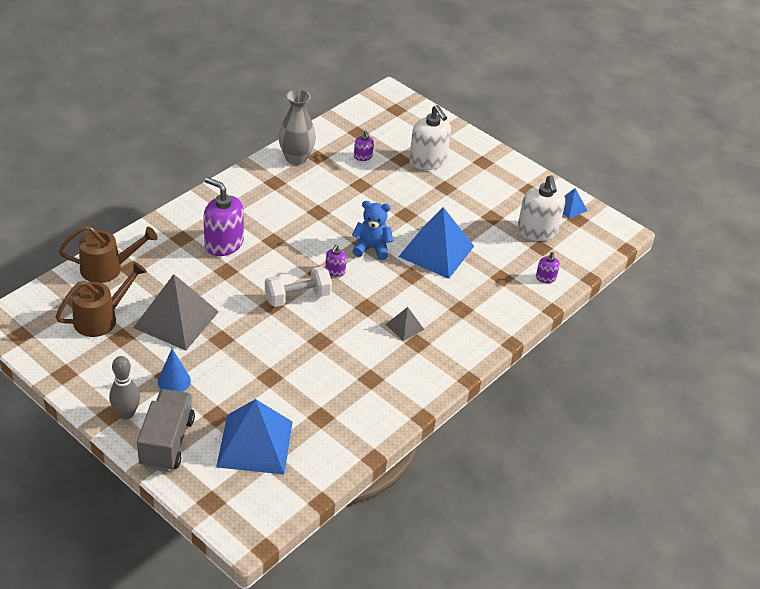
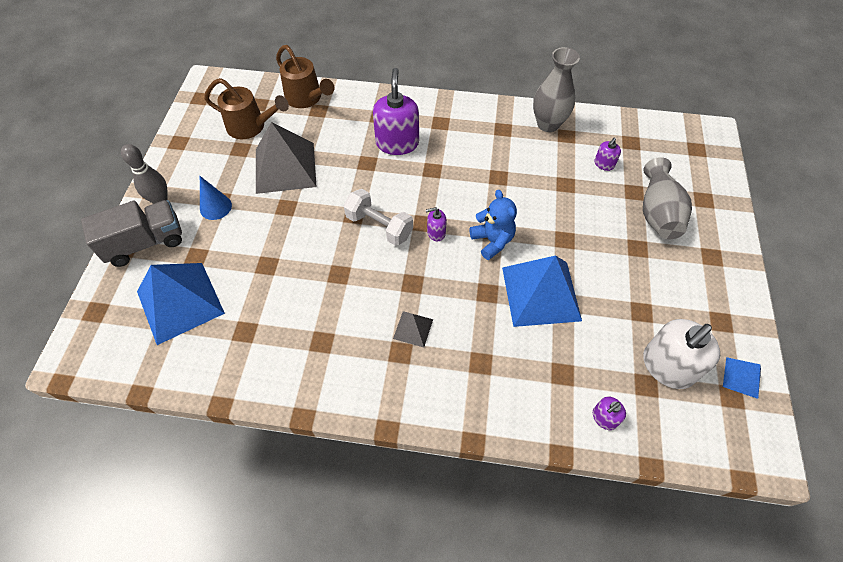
camera: 60 degrees right, 15 degrees up
white soap dispenser [409,105,451,170] -> grey vase [643,157,692,239]

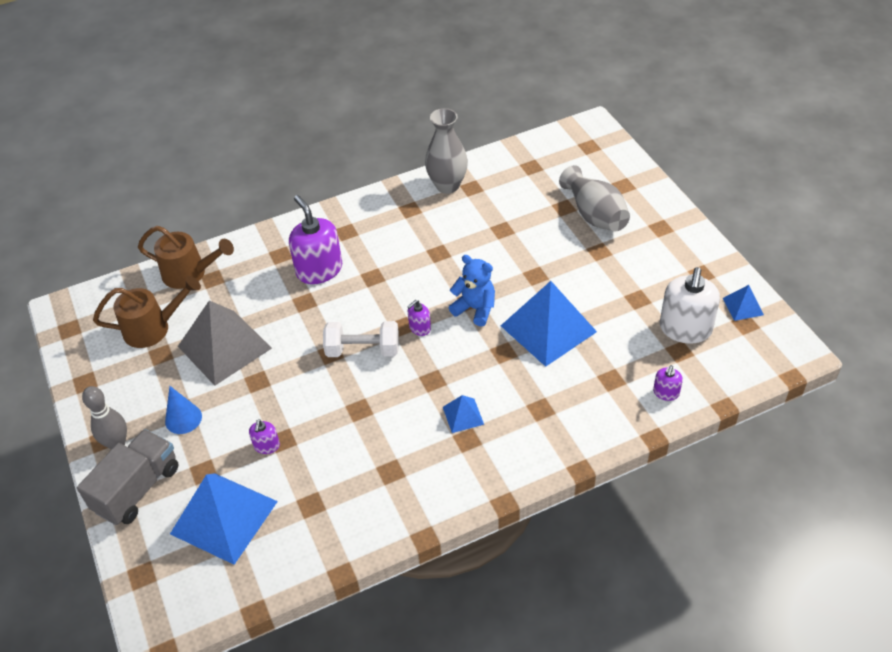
camera: 30 degrees left, 10 degrees down
grey pyramid [393,311,433,347] -> blue pyramid [443,395,484,433]
purple soap dispenser [594,138,621,171] -> purple soap dispenser moved to [249,419,280,454]

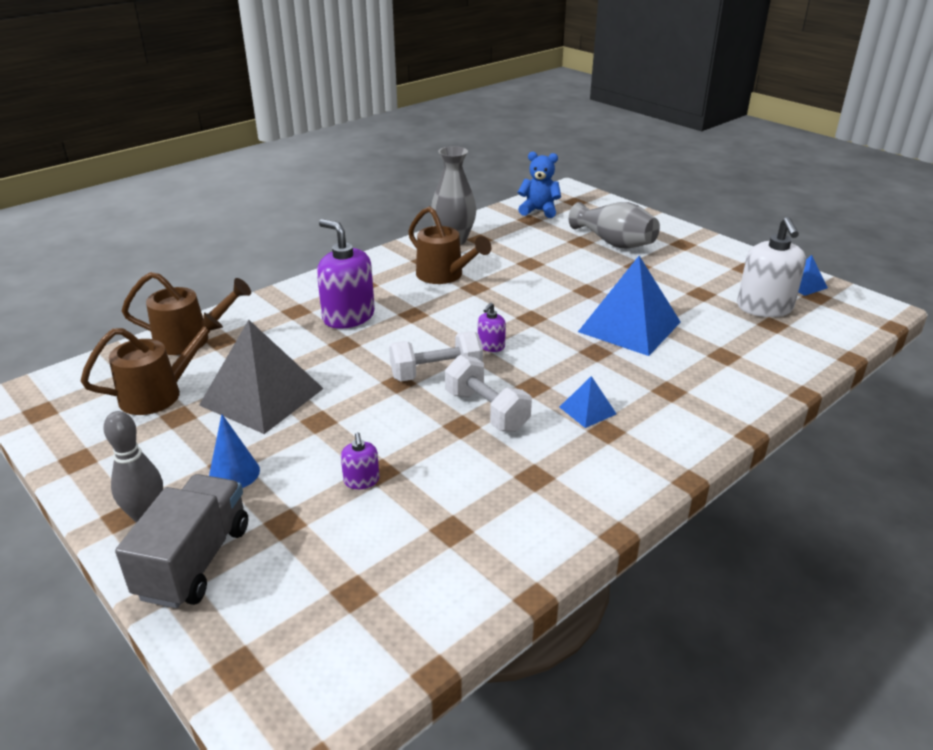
camera: 20 degrees left, 15 degrees down
blue pyramid [170,473,278,565] -> none
blue teddy bear [449,255,495,327] -> blue teddy bear moved to [518,152,561,218]
purple soap dispenser [653,365,683,401] -> none
none -> brown watering can [408,206,492,284]
none -> white dumbbell [445,355,532,432]

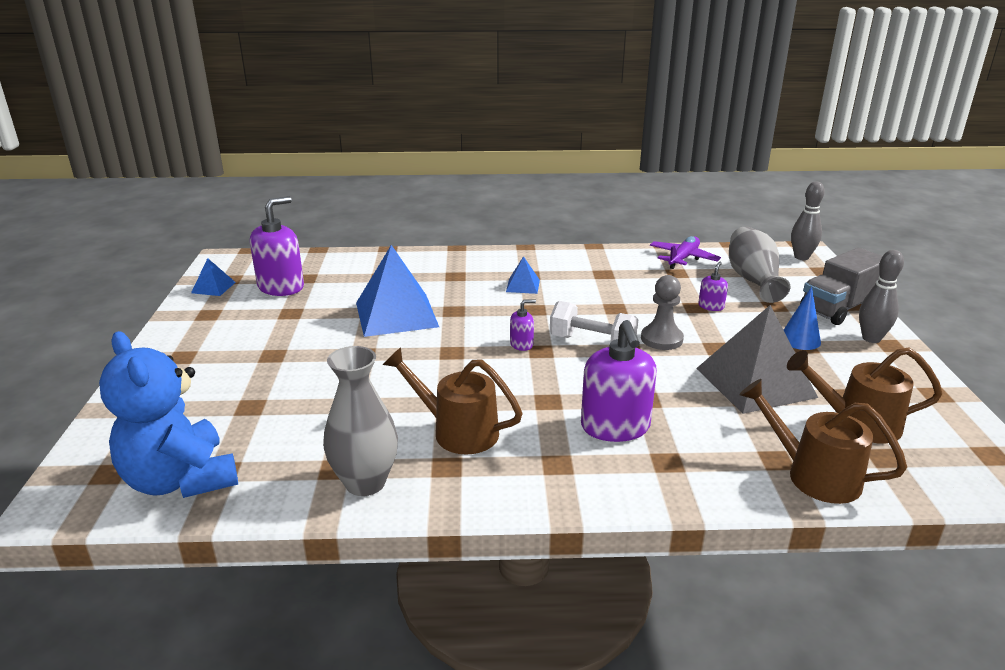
camera: 140 degrees left, 5 degrees down
brown watering can [408,206,492,284] -> brown watering can turned 60 degrees counterclockwise [383,348,523,454]
white dumbbell [445,355,532,432] -> none
blue teddy bear [518,152,561,218] -> blue teddy bear [99,331,238,498], size x1.63
grey vase [569,202,660,249] -> grey vase moved to [729,226,790,303]
white soap dispenser [737,217,806,317] -> purple soap dispenser [250,196,304,296]
none -> grey pawn [641,275,684,350]
none -> purple plane [650,236,721,269]
none -> grey bowling pin [791,181,825,260]

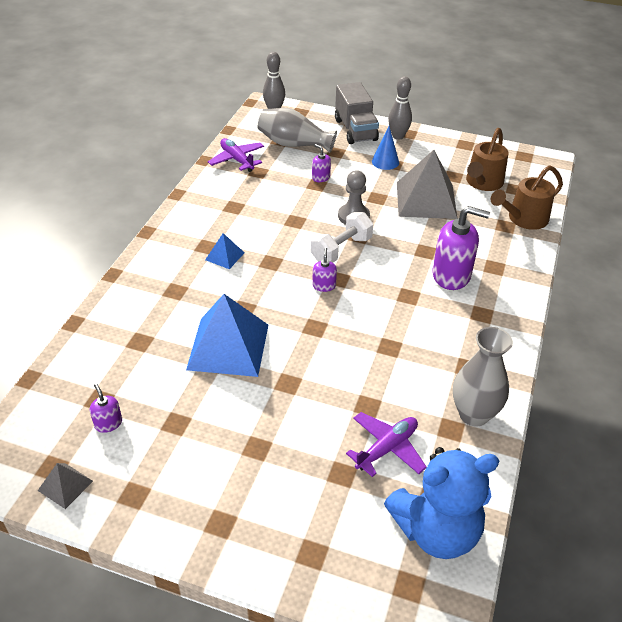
camera: 70 degrees left, 15 degrees up
blue pyramid [191,258,236,296] -> grey pyramid [38,463,93,509]
purple soap dispenser [250,196,304,296] -> purple soap dispenser [90,383,122,433], size x0.48
brown watering can [383,348,523,454] -> none
none -> purple plane [346,412,427,477]

